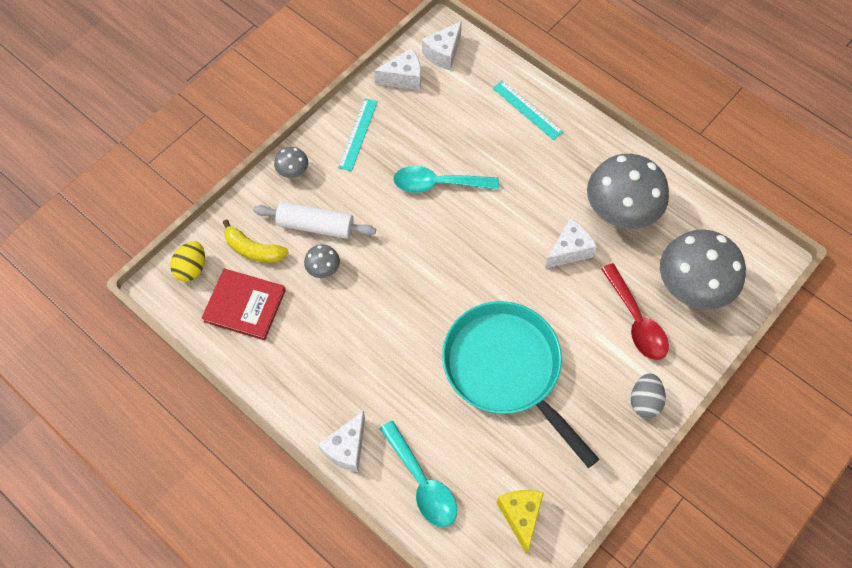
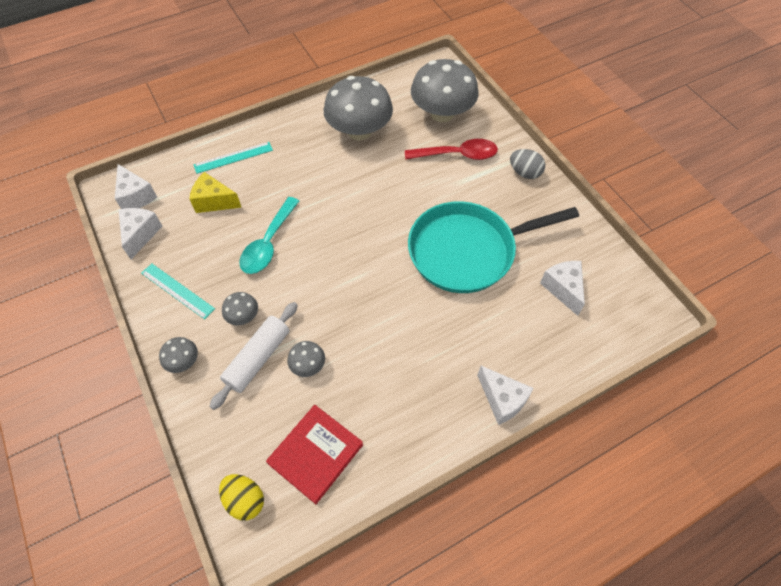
camera: 70 degrees left, 5 degrees down
yellow banana [223,220,289,263] -> none
turquoise spoon [380,421,457,527] -> none
yellow cheese [497,490,544,553] -> yellow cheese moved to [190,172,242,213]
white cheese [545,219,597,269] -> white cheese moved to [540,261,585,316]
none -> grey mushroom [222,292,258,325]

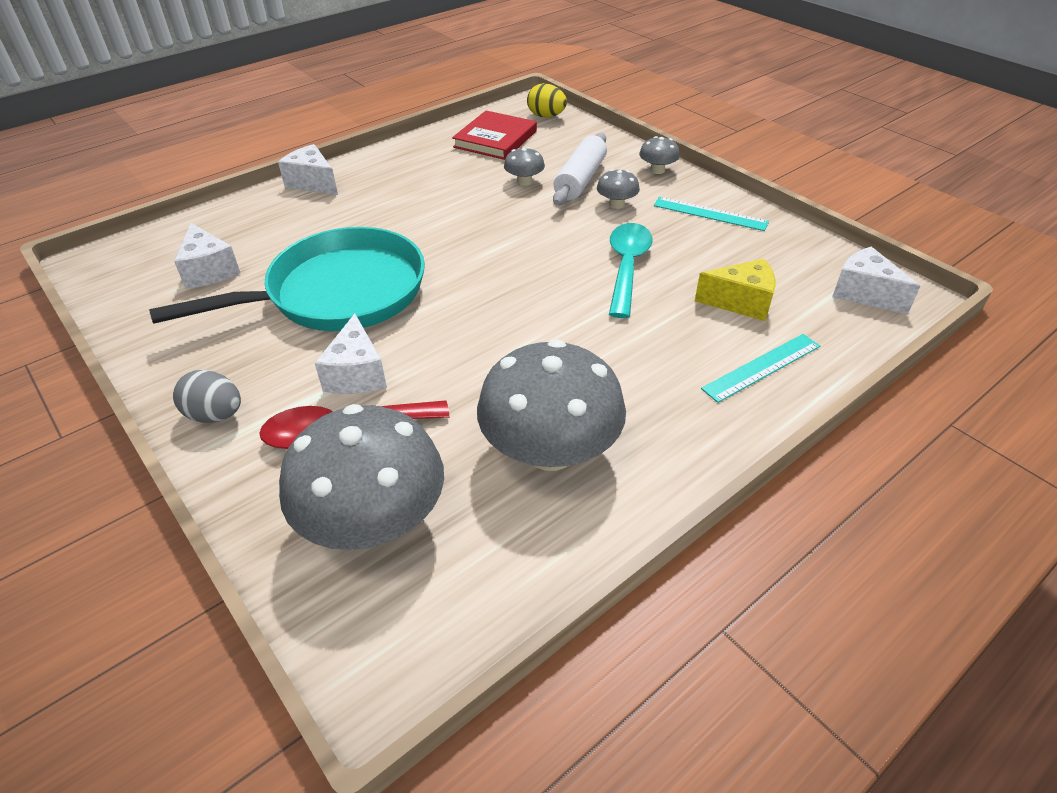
camera: 170 degrees right, 15 degrees down
white cheese [119,208,162,259] -> white cheese moved to [315,313,387,394]

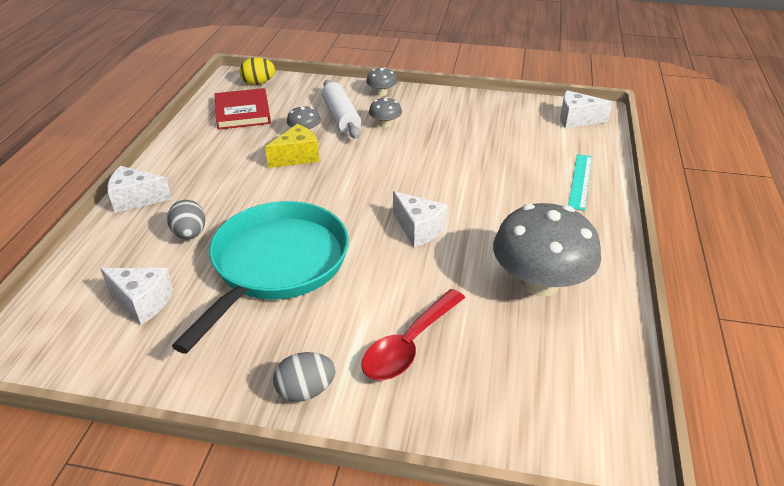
camera: 40 degrees left, 5 degrees down
grey mushroom [279,404,444,550] -> none
white cheese [315,313,387,394] -> white cheese moved to [393,191,448,247]
turquoise spoon [609,223,653,318] -> none
turquoise ruler [654,197,769,231] -> none
yellow cheese [695,258,775,321] -> yellow cheese moved to [265,124,319,168]
none -> grey egg [167,200,205,240]

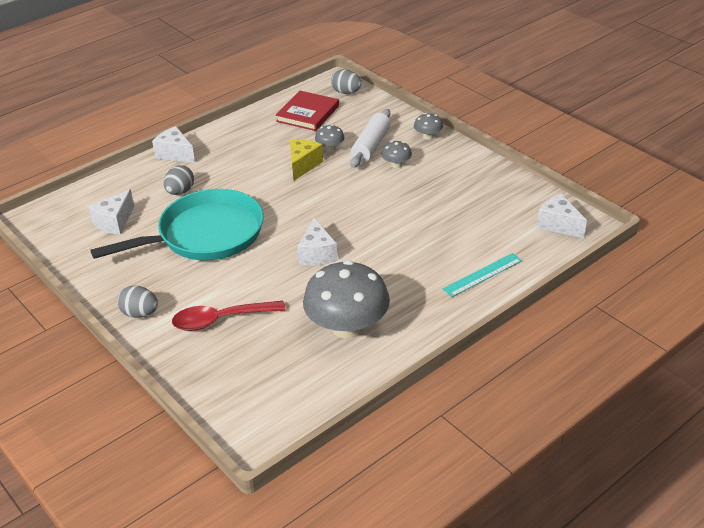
camera: 40 degrees right, 0 degrees up
white cheese [100,268,174,325] -> white cheese turned 60 degrees clockwise [88,189,134,235]
yellow egg [239,57,275,85] -> grey egg [331,69,362,94]
yellow cheese [265,124,319,168] -> yellow cheese turned 75 degrees counterclockwise [290,139,323,181]

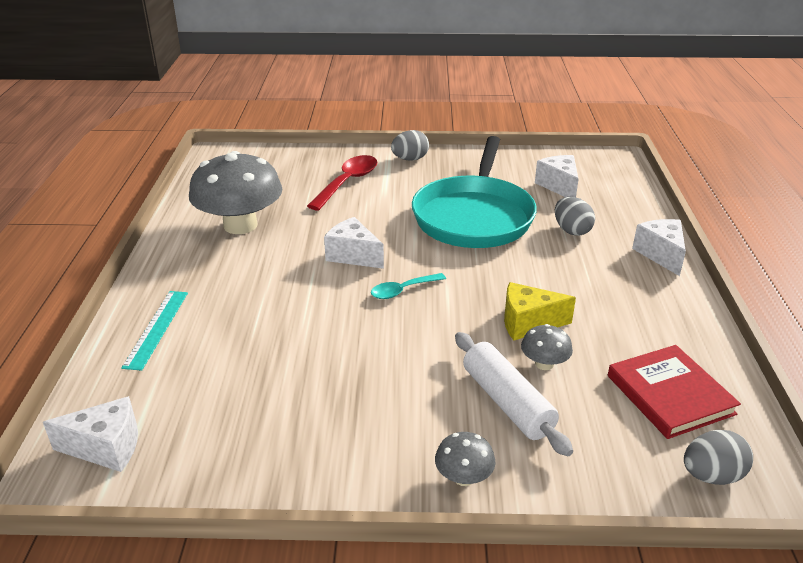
camera: 130 degrees right, 5 degrees down
white cheese [152,126,195,163] -> white cheese turned 90 degrees counterclockwise [632,219,686,276]
yellow cheese [290,139,323,181] -> yellow cheese turned 120 degrees clockwise [504,282,576,340]
grey mushroom [381,141,412,168] -> none
none -> turquoise spoon [371,273,446,299]

